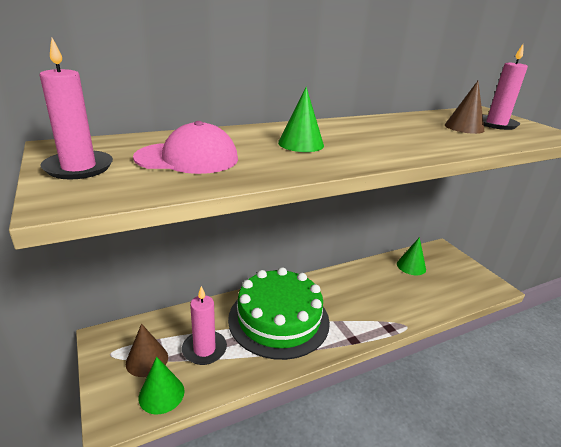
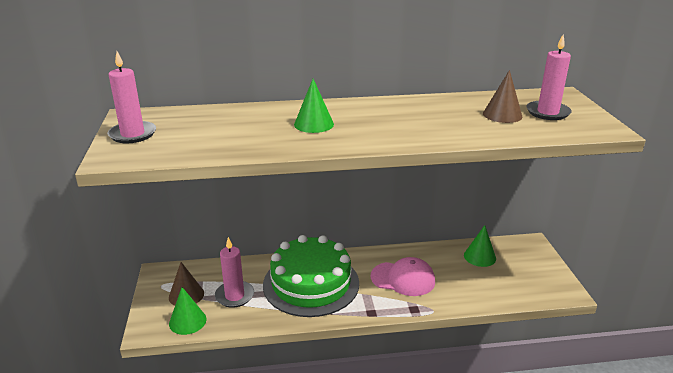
camera: 20 degrees right, 0 degrees up
pink cap [133,121,238,174] -> pink cap moved to [371,257,435,296]

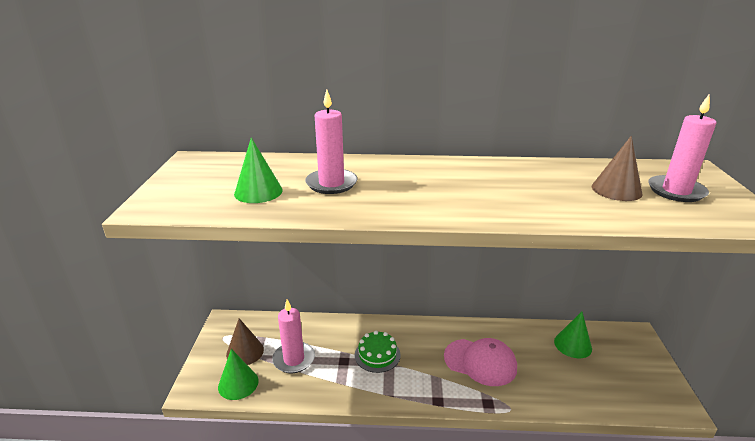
camera: 10 degrees right, 0 degrees up
pink candle [107,51,156,143] -> pink candle moved to [305,90,357,194]
green cake [263,235,359,317] -> green cake [355,331,401,373], size x0.44
green cone [294,79,334,133] -> green cone moved to [234,137,283,203]

